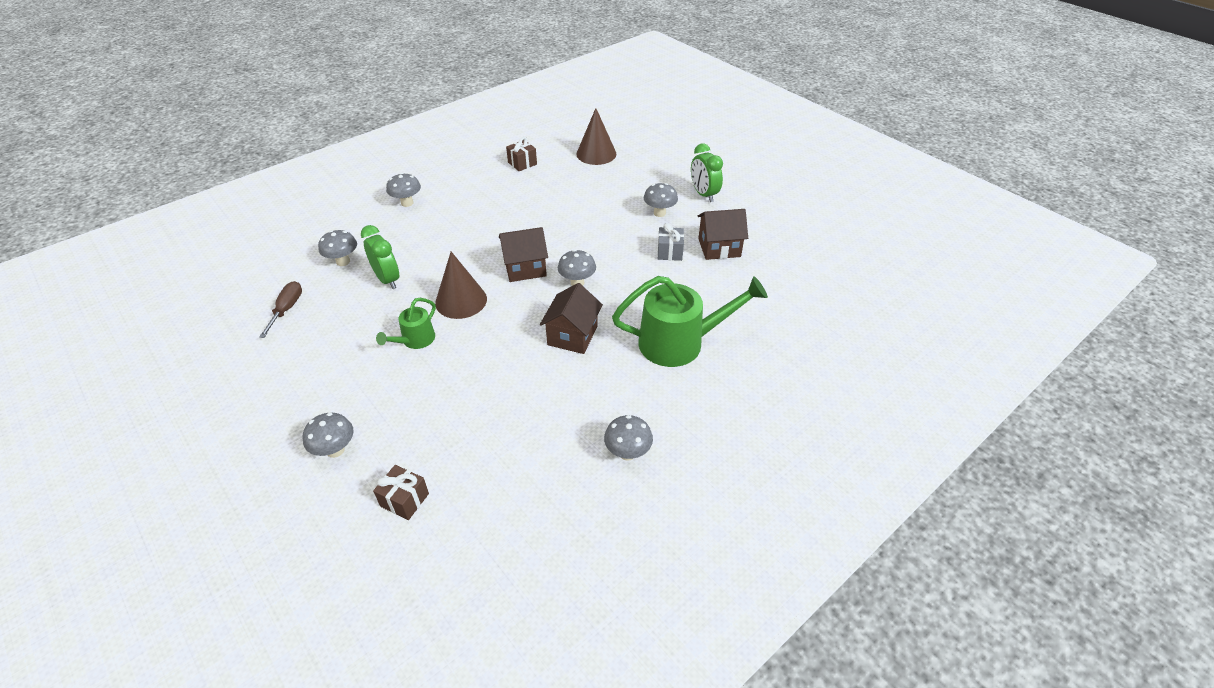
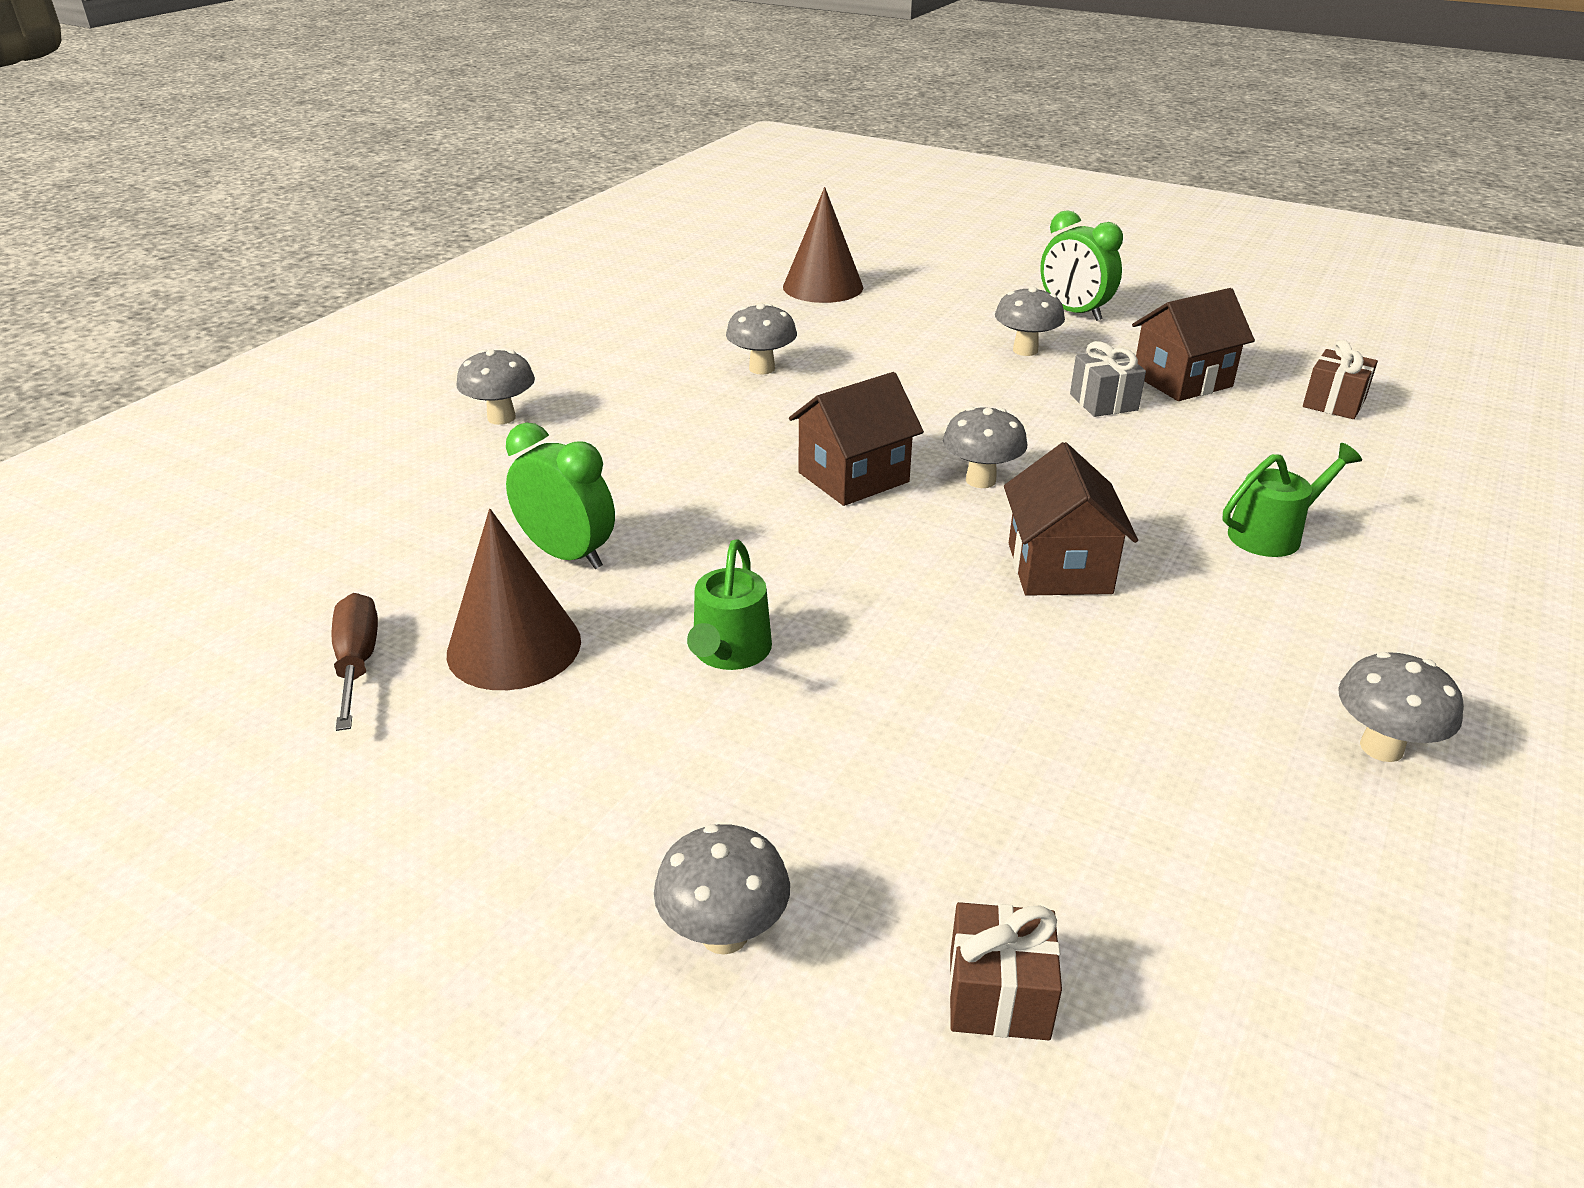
camera: 20 degrees left, 10 degrees down
grey mushroom [318,230,357,266] -> grey mushroom moved to [726,303,797,375]
brown cone [435,252,487,319] -> brown cone moved to [447,509,581,690]
brown gift [506,137,537,171] -> brown gift moved to [1303,340,1378,419]
green watering can [612,276,768,367] -> green watering can [1223,443,1362,557], size x0.52

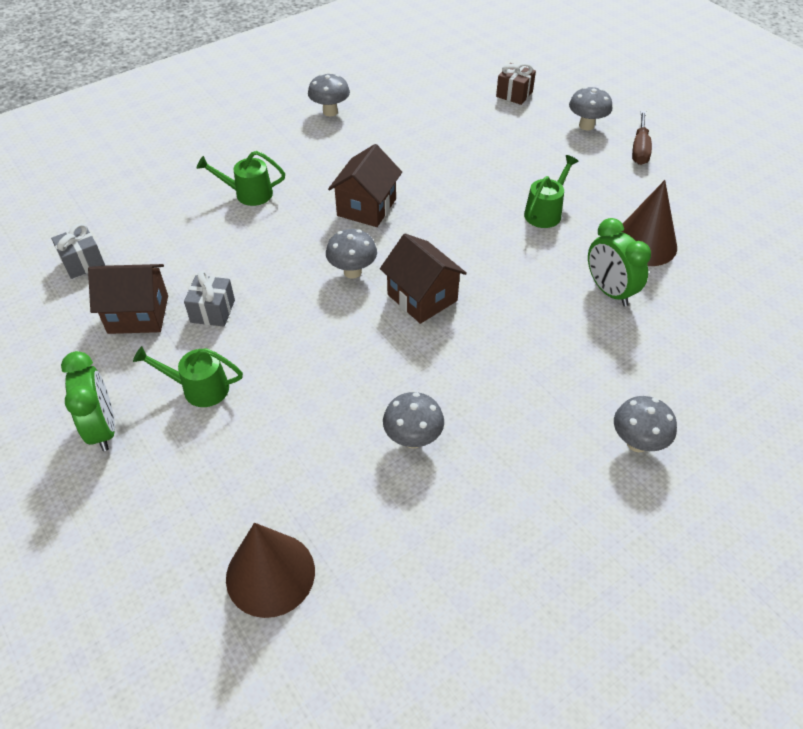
camera: 155 degrees left, 15 degrees up
brown screwdriver [332,593,378,731] -> brown screwdriver moved to [632,111,652,165]
brown house [789,372,924,506] -> brown house turned 60 degrees clockwise [380,233,467,324]
grey mushroom [995,287,1065,356] -> green watering can [133,346,243,407]
brown gift [1303,340,1378,419] -> grey gift [51,223,105,279]

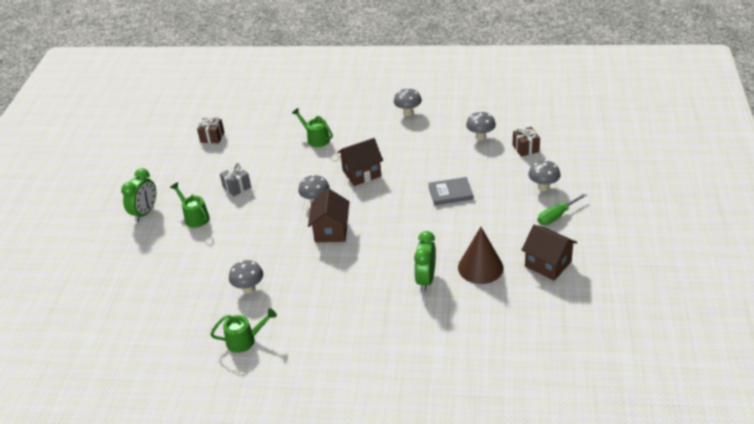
camera: 45 degrees right, 10 degrees down
grey gift [51,223,105,279] -> brown gift [197,116,224,143]
brown house [88,264,168,334] -> brown house moved to [522,225,577,281]
brown cone [226,523,315,618] -> none
green watering can [524,155,579,228] -> green watering can moved to [210,308,277,353]
grey mushroom [614,396,677,452] -> grey mushroom moved to [466,111,496,140]
brown screwdriver [632,111,652,165] -> green screwdriver [537,193,587,225]
none -> grey book [428,177,473,206]

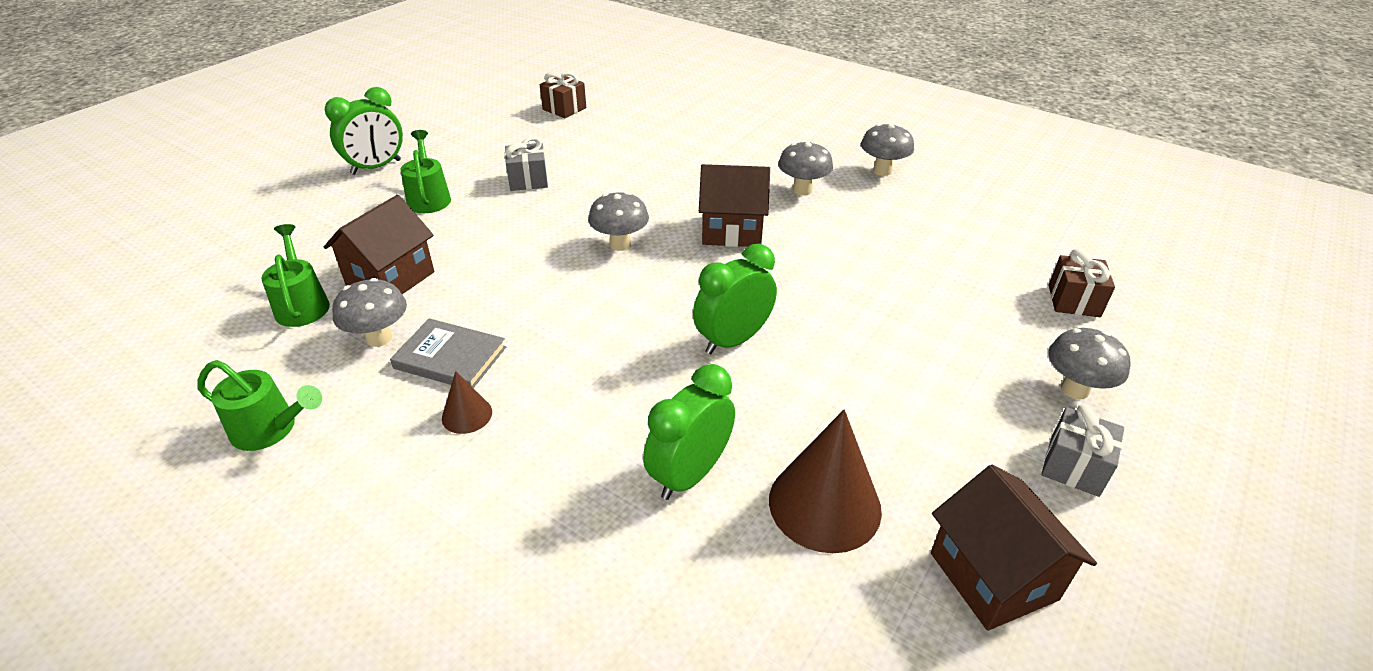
camera: 25 degrees right, 0 degrees up
green watering can [292,108,333,147] -> green watering can moved to [261,224,330,327]
brown house [308,189,350,242] -> brown house moved to [324,195,434,294]
grey book [428,177,473,206] -> grey book moved to [390,318,506,388]
grey mushroom [466,111,496,140] -> grey mushroom moved to [778,141,833,196]
green screwdriver [537,193,587,225] -> grey gift [1041,404,1124,497]
none -> brown cone [442,371,492,434]
none -> green clock [693,244,777,354]

